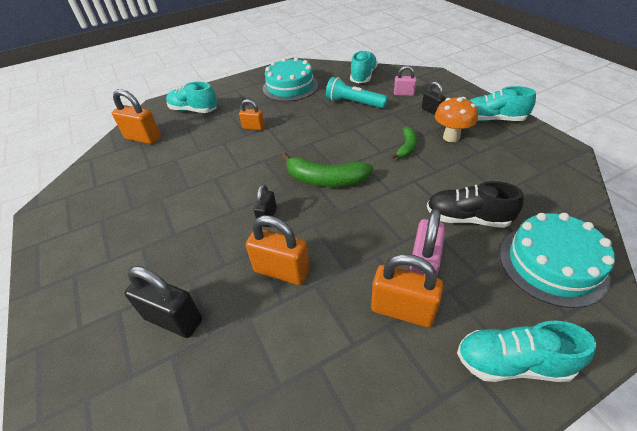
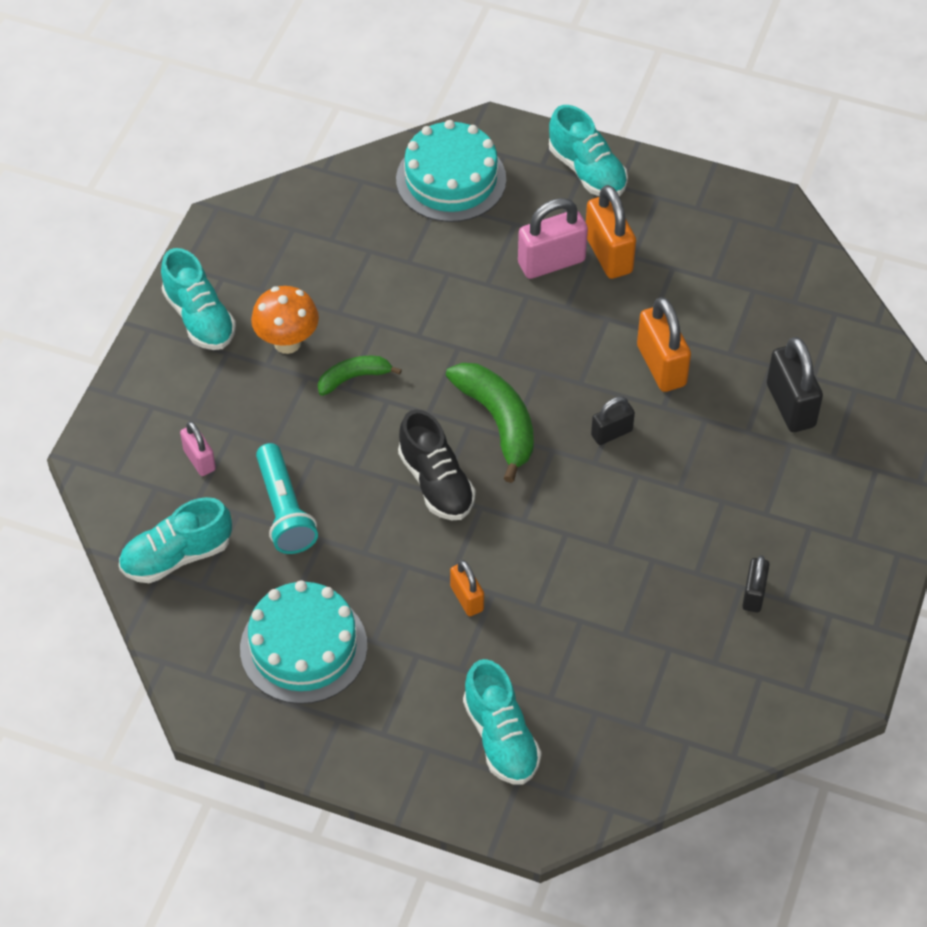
camera: 135 degrees left, 10 degrees up
orange padlock [112,89,161,144] -> none
black padlock [422,82,446,115] -> black padlock moved to [742,555,770,612]
black shoe [427,181,524,228] -> black shoe moved to [398,409,476,520]

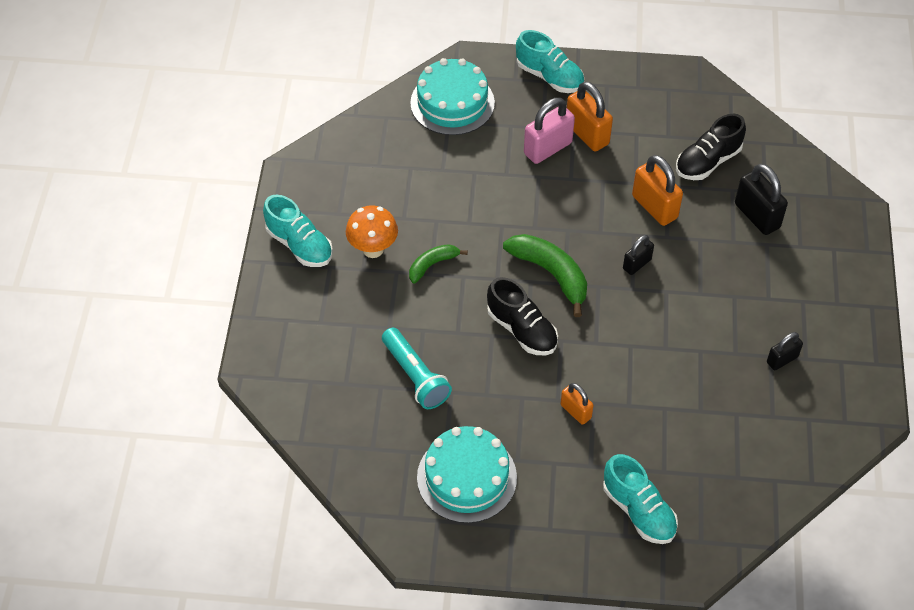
camera: 15 degrees left, 0 degrees up
turquoise shoe [119,497,232,583] -> none
pink padlock [180,421,216,476] -> none
black padlock [742,555,770,612] -> black padlock turned 60 degrees clockwise [767,332,803,370]
none -> black shoe [676,114,746,180]

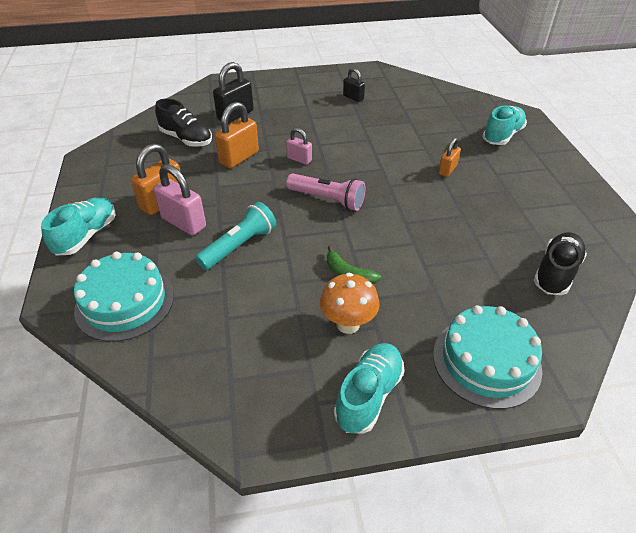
camera: 105 degrees left, 10 degrees down
turquoise flashlight [382,328,452,409] -> turquoise flashlight moved to [195,202,276,270]
turquoise cake [417,426,517,523] -> turquoise cake moved to [433,305,542,409]
black shoe [487,277,558,355] -> black shoe moved to [533,232,587,295]
green banana [503,234,587,317] -> pink flashlight [286,174,365,211]
black padlock [623,235,654,275] -> pink padlock [286,128,312,165]

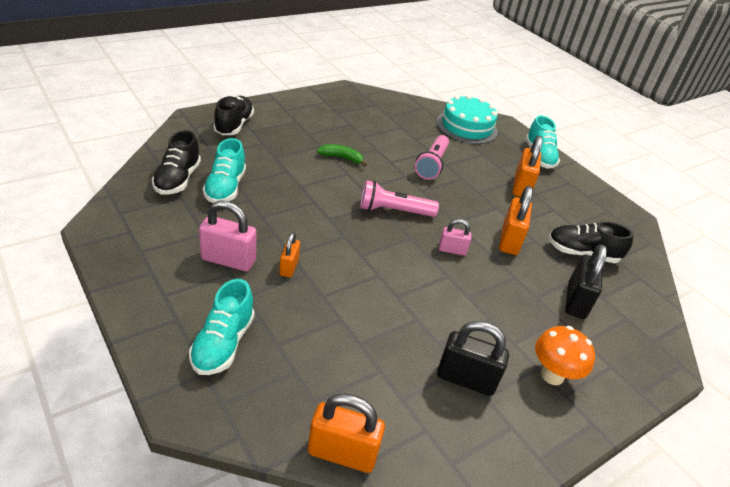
camera: 150 degrees right, 5 degrees down
pink padlock [153,164,206,235] -> pink padlock moved to [199,201,257,271]
turquoise flashlight [195,202,276,270] -> pink flashlight [415,135,449,180]
orange mushroom [320,273,379,334] -> orange mushroom moved to [535,326,595,385]
turquoise shoe [334,343,405,434] -> turquoise shoe moved to [203,138,246,203]
black padlock [343,68,365,102] -> black padlock [437,321,509,396], size x1.69
turquoise cake [433,305,542,409] -> black shoe [213,96,254,135]
none -> orange padlock [308,393,385,473]

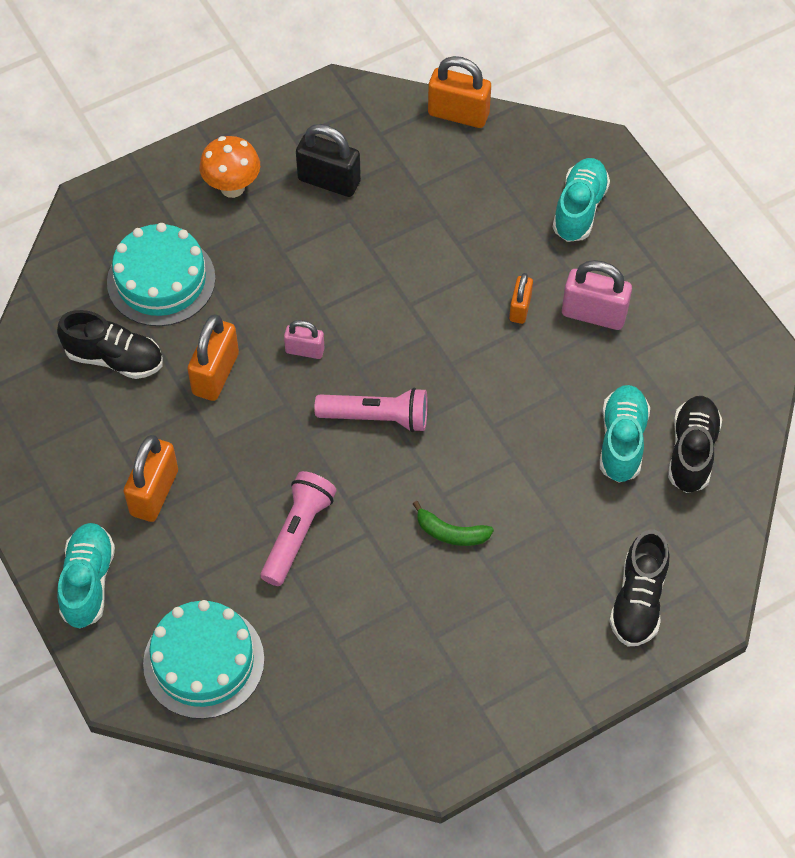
camera: 170 degrees left, 20 degrees up
black padlock [565,244,607,319] -> turquoise cake [107,223,216,326]

